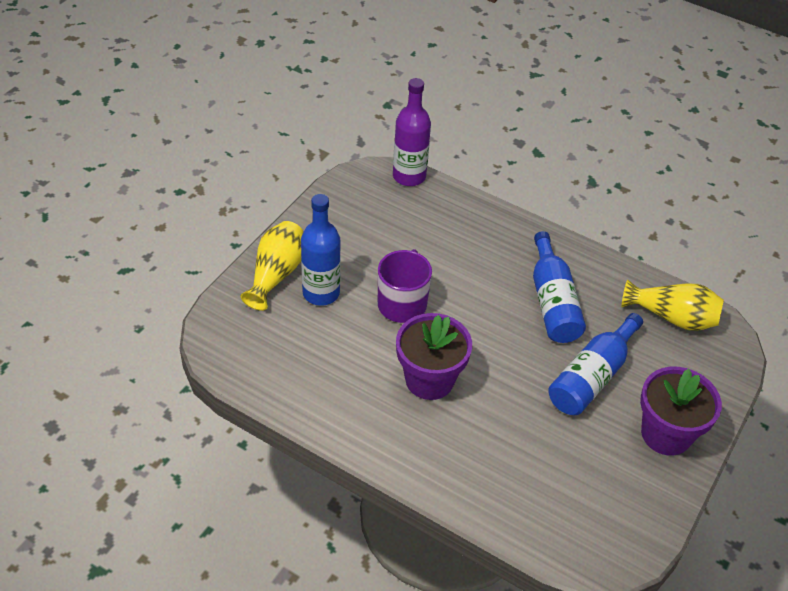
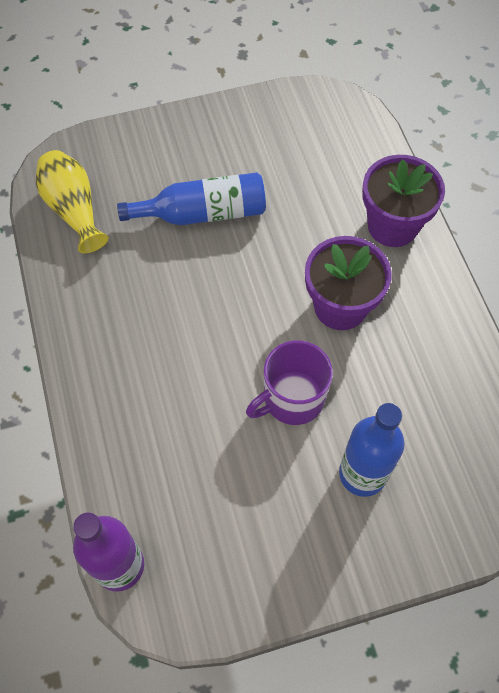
camera: 135 degrees left, 15 degrees up
yellow vase [240,221,303,311] -> none
blue bottle [533,231,586,343] -> none
purple flower pot [640,367,722,456] -> purple flower pot moved to [362,155,445,247]

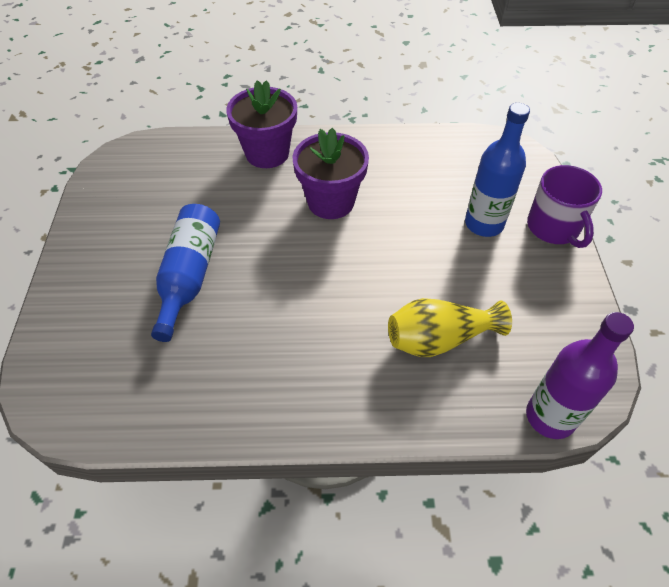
camera: 75 degrees left, 10 degrees down
yellow vase [36,150,109,253] -> yellow vase moved to [388,298,512,357]
purple mug [246,340,333,425] -> purple mug moved to [527,165,602,248]

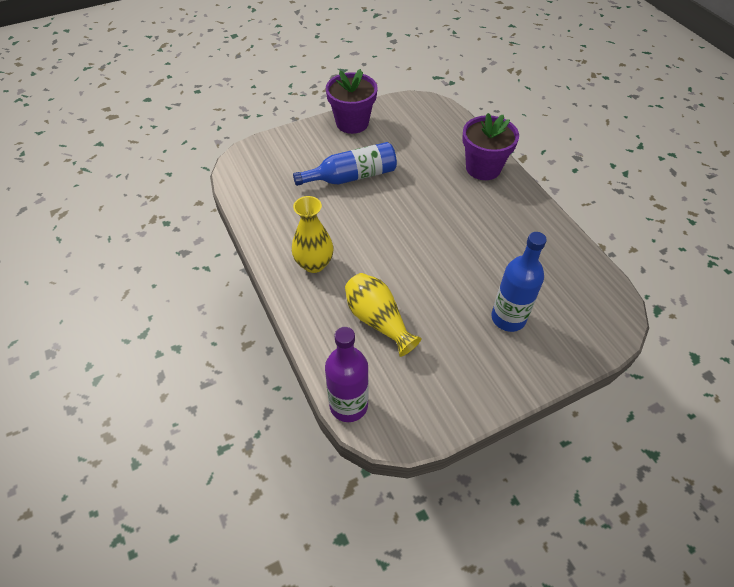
camera: 65 degrees right, 0 degrees up
purple flower pot [292,128,369,219] -> purple flower pot moved to [326,69,378,134]
purple mug [527,165,602,248] -> none
none -> yellow vase [292,196,333,273]

